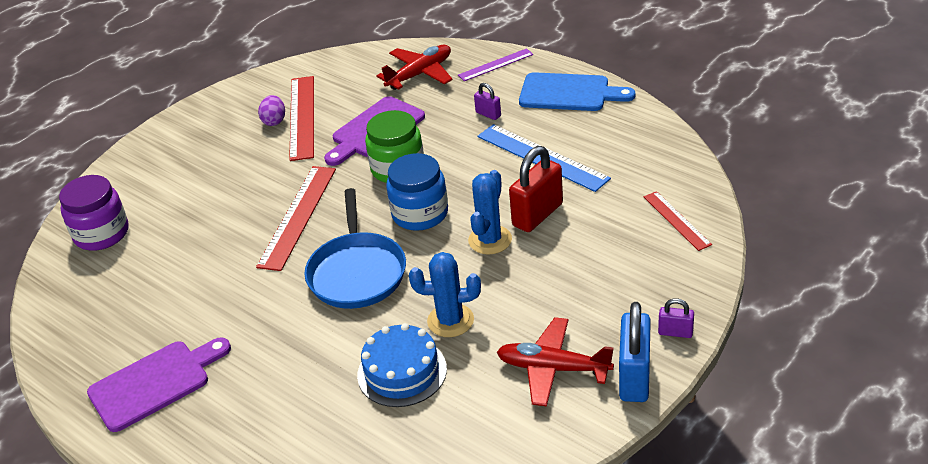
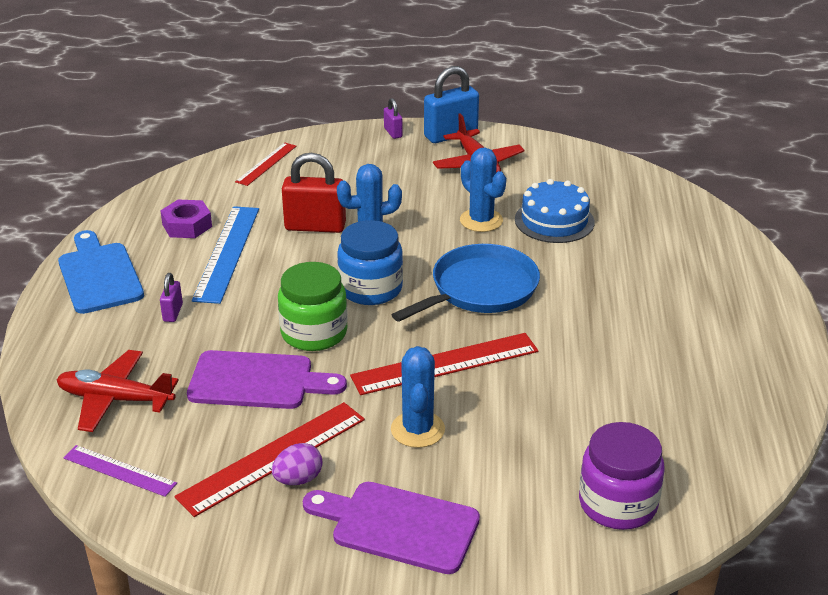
camera: 130 degrees left, 5 degrees down
purple cutting board [87,338,231,432] -> purple cutting board moved to [303,482,480,574]
purple ruler [458,48,533,81] -> purple ruler moved to [63,445,177,497]
none -> purple nut [160,199,212,238]
none -> blue cactus [391,346,445,448]

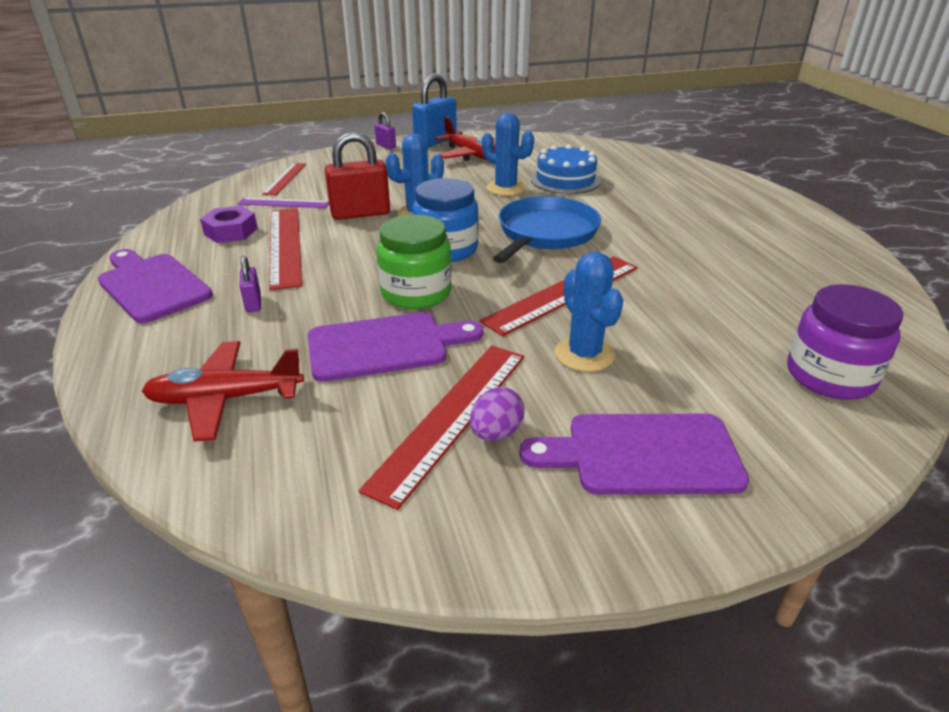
camera: 20 degrees left, 0 degrees up
blue cutting board [58,230,144,314] -> purple cutting board [98,249,213,323]
purple ruler [63,445,177,497] -> purple ruler moved to [238,198,329,208]
blue ruler [192,206,259,304] -> red ruler [269,208,302,290]

